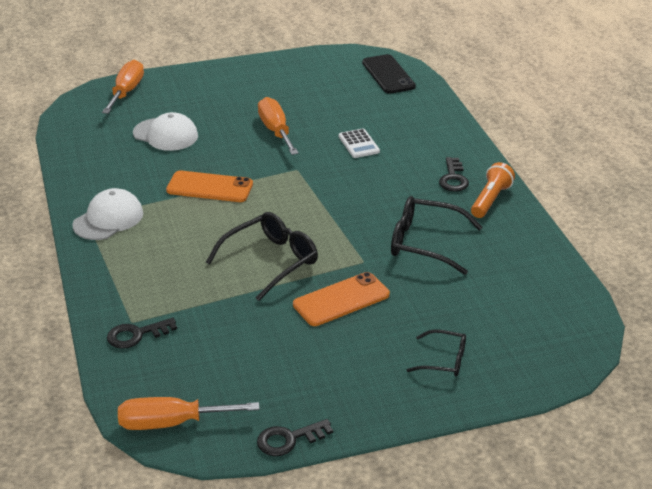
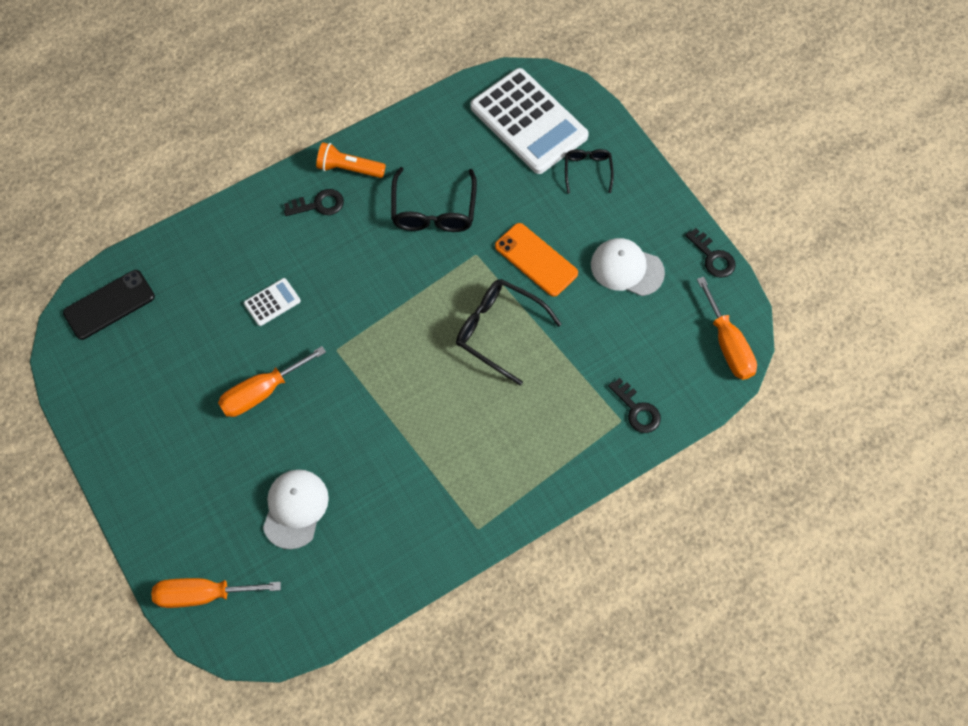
camera: 105 degrees left, 30 degrees up
white cap [72,188,143,240] -> white cap moved to [591,238,665,296]
orange phone [166,171,253,202] -> none
none -> white calculator [470,68,589,174]

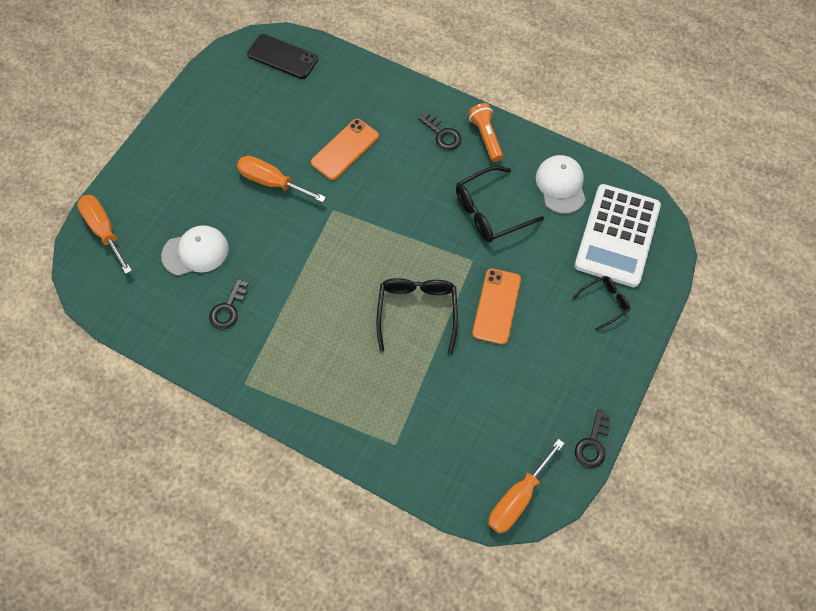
camera: 60 degrees right, 0 degrees up
white calculator [244,278,301,326] -> orange phone [311,119,379,180]
white cap [591,238,665,296] -> white cap moved to [536,155,585,214]
black key [608,378,661,433] -> black key moved to [209,278,248,329]

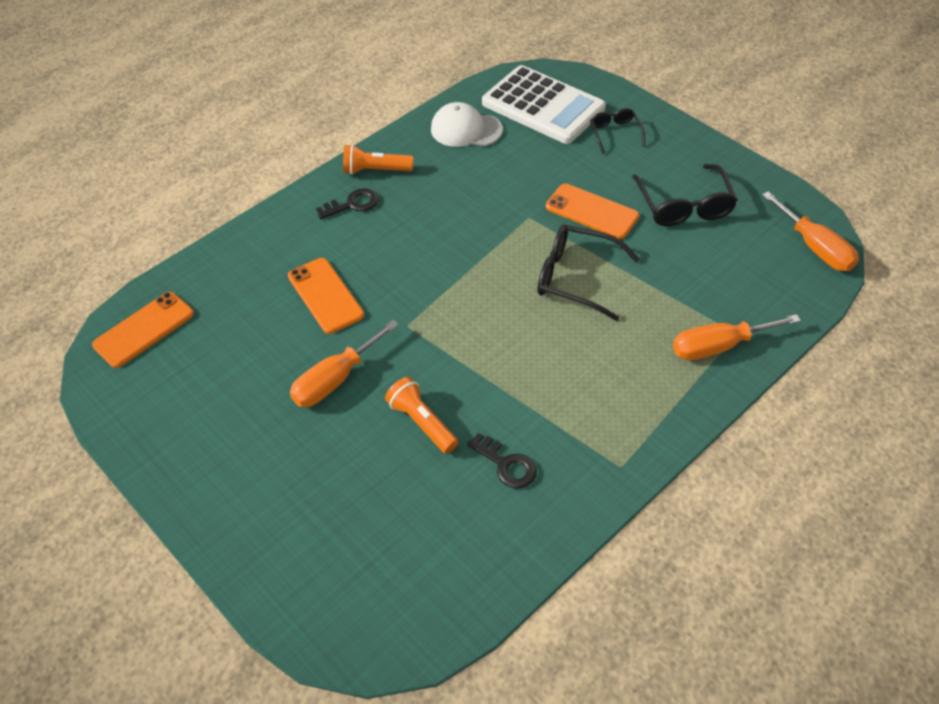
camera: 70 degrees left, 15 degrees down
orange screwdriver [77,195,132,274] -> orange screwdriver moved to [673,314,801,360]
white cap [161,225,229,276] -> none
black phone [247,34,318,79] -> orange phone [92,292,194,368]
black glasses [456,166,544,242] -> black glasses moved to [632,164,738,226]
black key [575,410,611,468] -> none
none -> orange flashlight [385,377,458,454]

